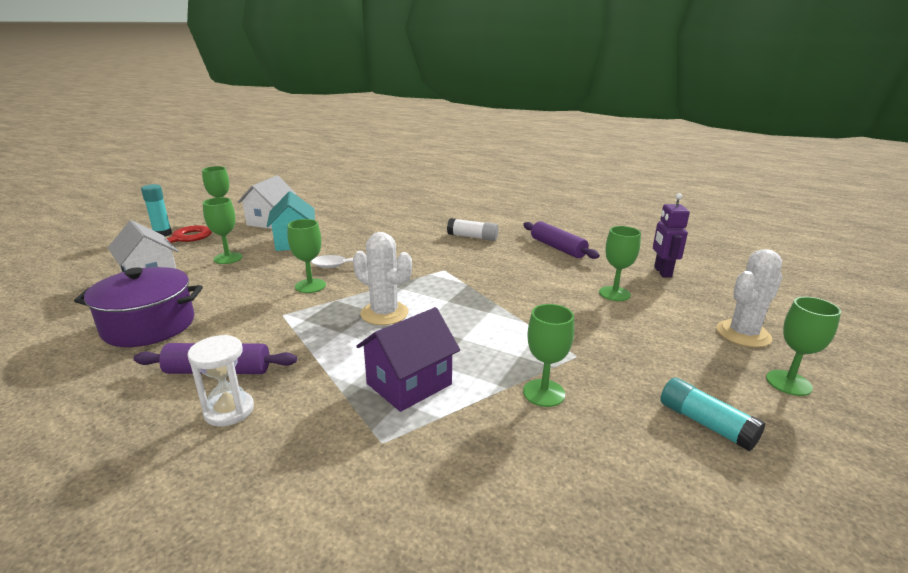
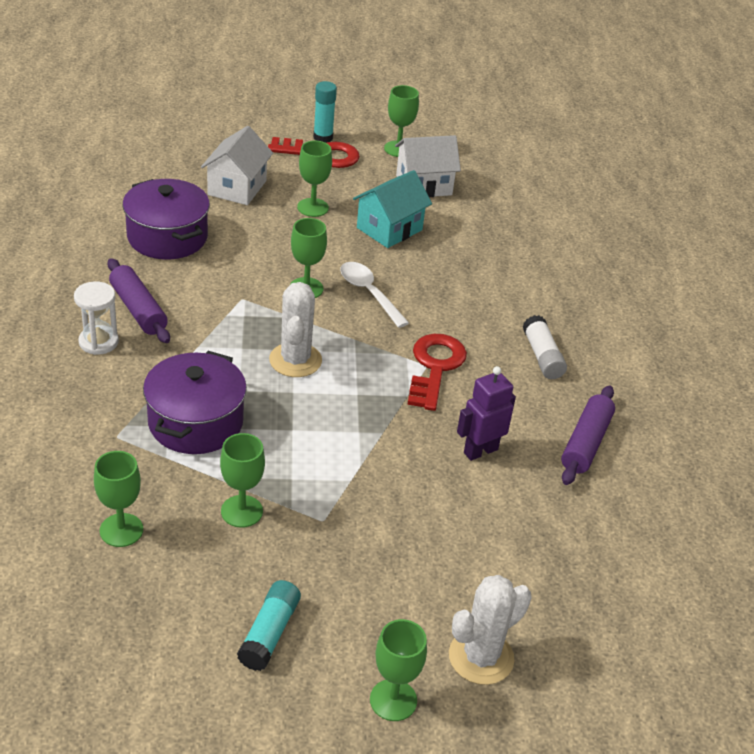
camera: 55 degrees right, 15 degrees up
purple house [356,307,460,412] -> purple pot [143,351,247,454]
green goblet [599,226,641,301] -> green goblet moved to [94,451,143,547]
purple robot [653,193,690,278] -> purple robot moved to [457,366,516,461]
white cactus [716,249,783,347] -> white cactus turned 60 degrees counterclockwise [449,575,532,685]
none -> red key [407,334,467,411]

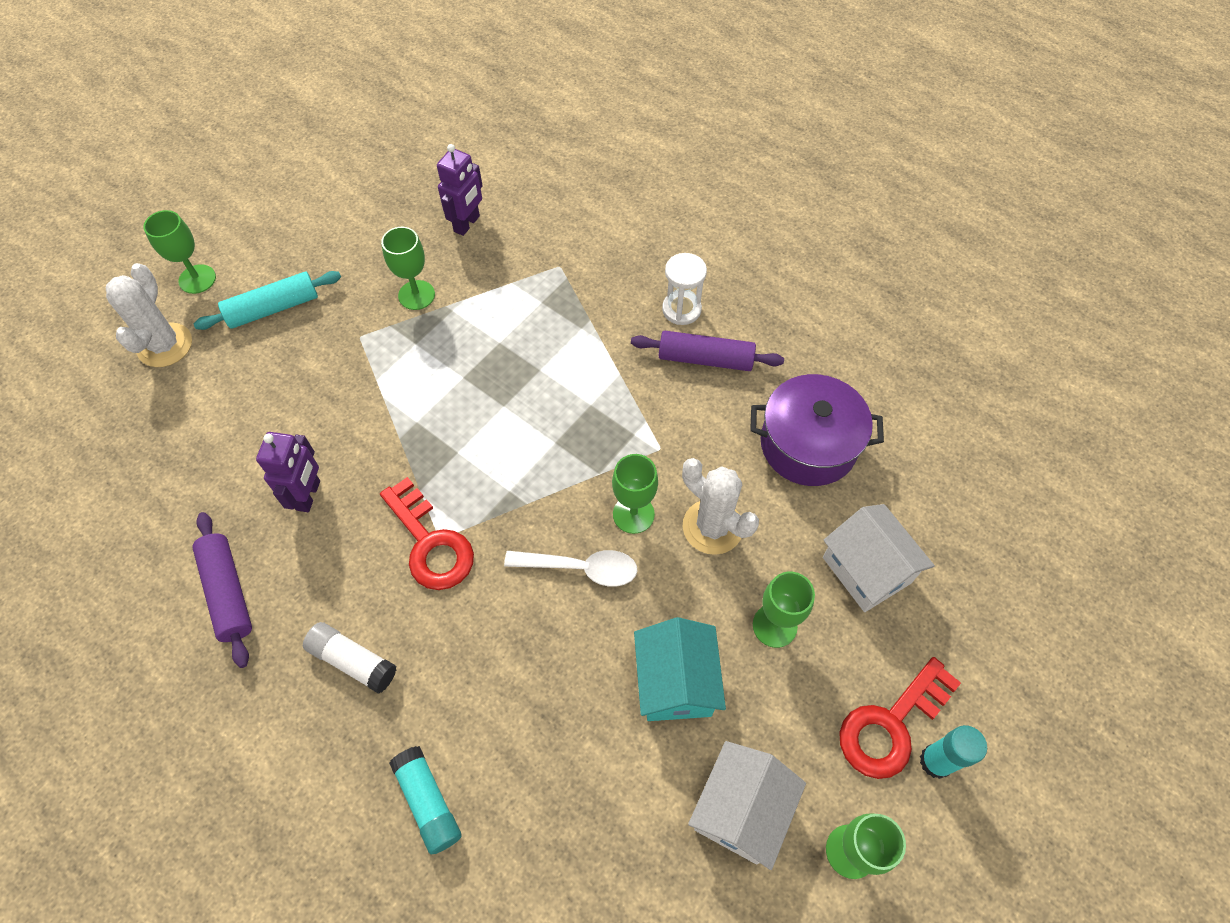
camera: 135 degrees right, 20 degrees up
green goblet [94,451,143,547] -> purple robot [437,144,483,236]
purple pot [143,351,247,454] -> none
turquoise glue stick [237,580,301,671] -> turquoise glue stick moved to [389,746,462,855]
white cactus [269,282,322,377] -> white cactus moved to [682,458,759,555]
none -> turquoise rolling pin [194,271,341,330]

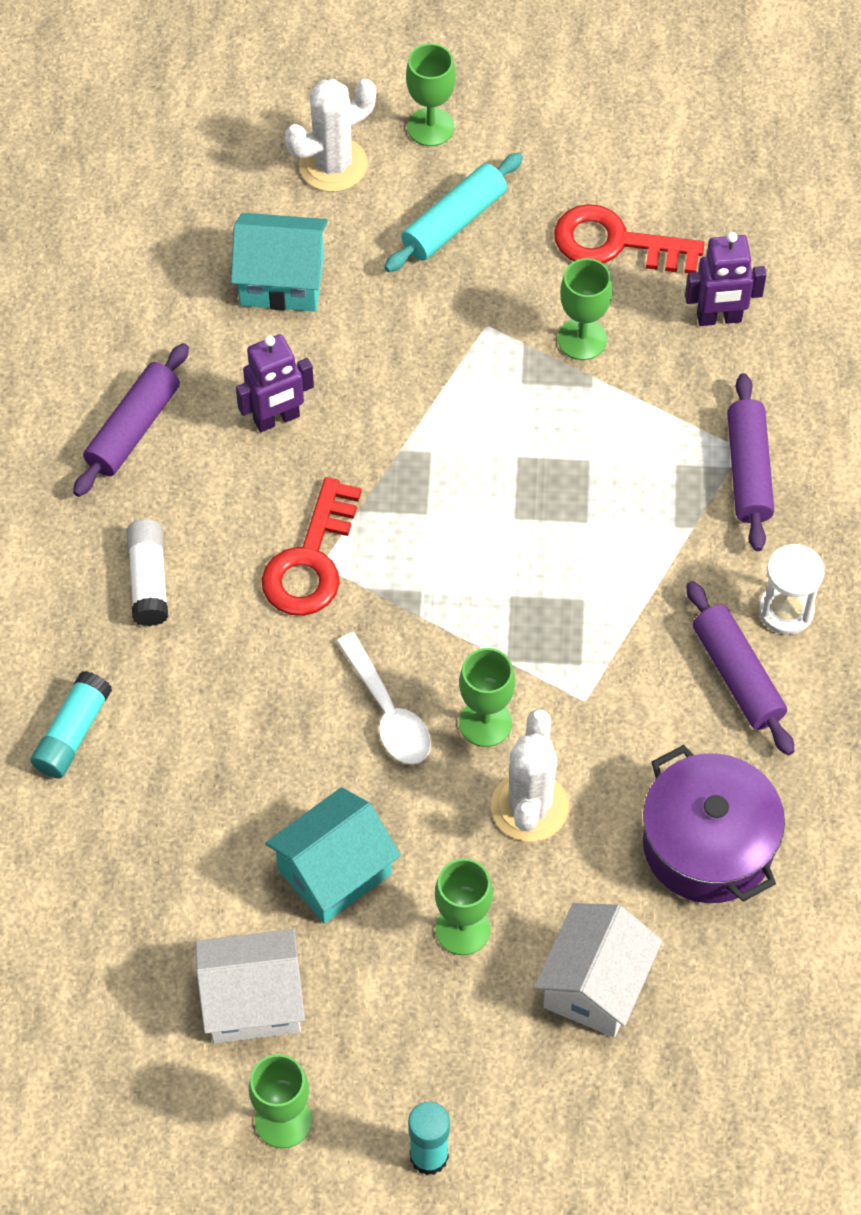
camera: 55 degrees right, 0 degrees up
turquoise rolling pin [194,271,341,330] -> turquoise rolling pin turned 75 degrees counterclockwise [384,153,523,272]
red key [839,657,961,779] -> red key moved to [554,204,705,273]
none -> turquoise house [231,213,328,312]
none -> purple rolling pin [727,373,774,551]

